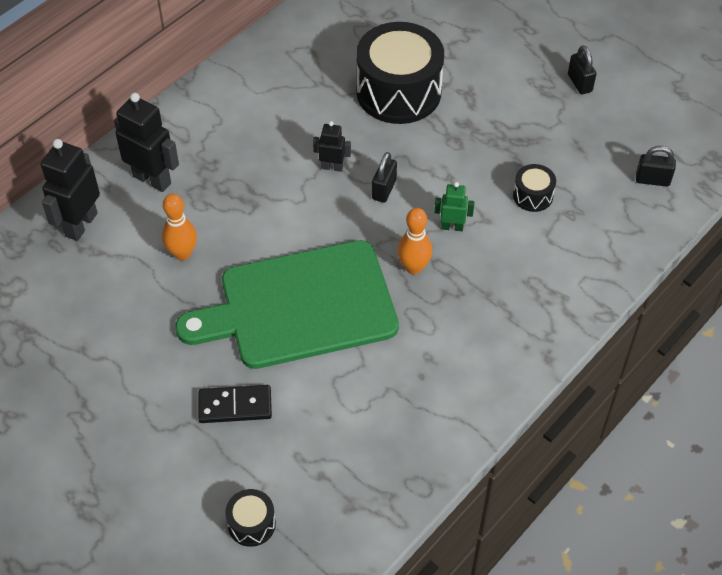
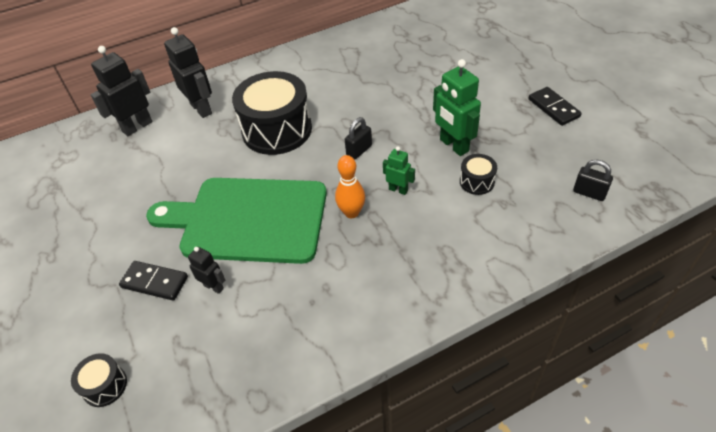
camera: 25 degrees right, 5 degrees down
orange bowling pin [162,194,197,260] -> none
black robot [313,121,351,172] -> black robot moved to [188,247,225,294]
black drum [356,22,444,124] -> black drum moved to [232,71,312,155]
black padlock [568,45,596,94] -> black domino [528,87,582,126]
none -> green robot [433,59,481,156]

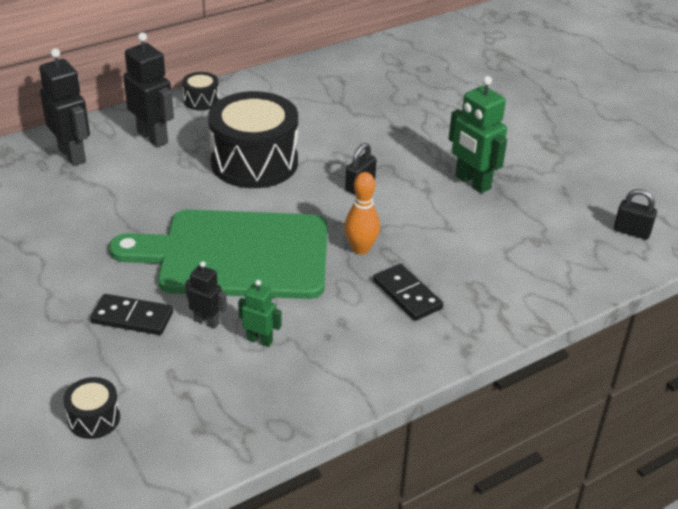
camera: 10 degrees left, 10 degrees down
black robot [90,46,152,136] -> black robot turned 105 degrees clockwise [39,48,90,166]
green robot [383,146,415,195] -> green robot moved to [238,280,282,347]
black drum [460,154,497,195] -> black drum moved to [182,72,219,111]
black domino [528,87,582,126] -> black domino moved to [373,264,443,321]

